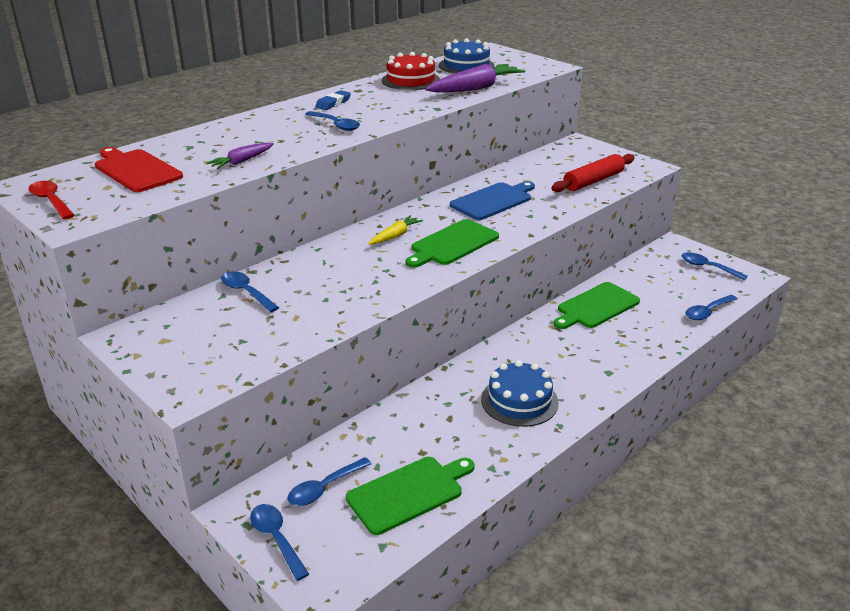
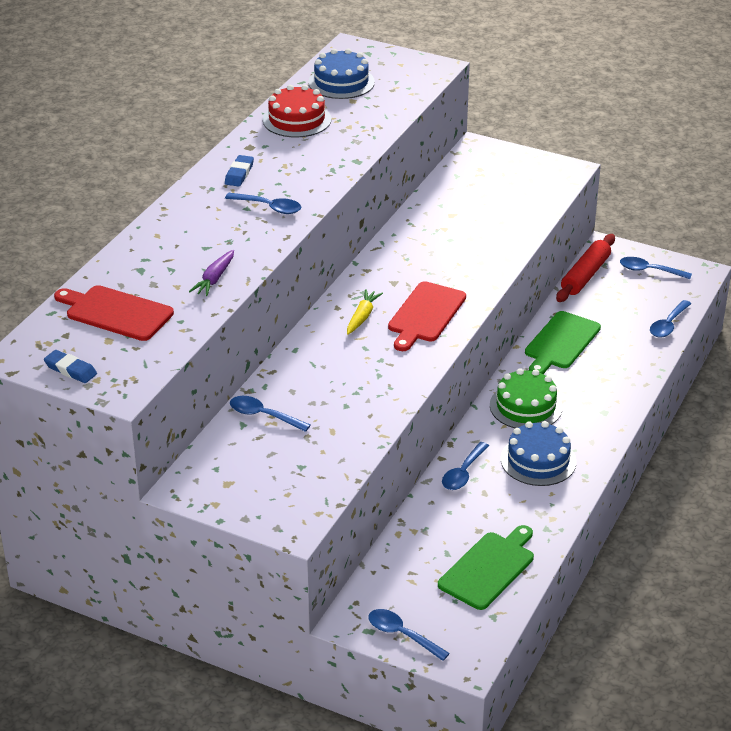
camera: 20 degrees left, 5 degrees up
red spoon [28,181,75,220] -> blue eraser [44,350,97,383]
blue spoon [288,457,372,506] -> blue spoon moved to [442,442,489,490]
green cutting board [405,219,499,268] -> red cutting board [388,281,466,351]
purple carrot [425,64,526,92] -> none
blue cutting board [450,181,535,220] -> none
red rolling pin [551,154,635,192] -> red rolling pin moved to [556,234,615,302]
none -> green cake [490,368,563,428]

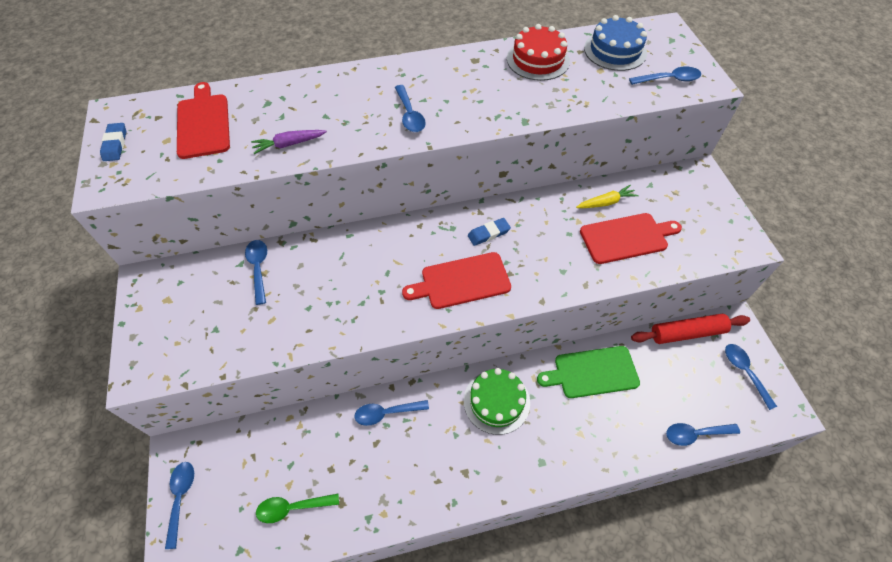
camera: 50 degrees right, 20 degrees up
blue eraser [225,155,254,187] -> blue eraser moved to [468,218,511,246]
yellow carrot [347,289,383,335] -> yellow carrot moved to [576,185,639,208]
green cutting board [438,525,534,610] -> green spoon [256,494,339,523]
blue cake [501,421,576,486] -> none
none -> red cutting board [580,213,682,264]
none -> blue spoon [629,66,701,85]

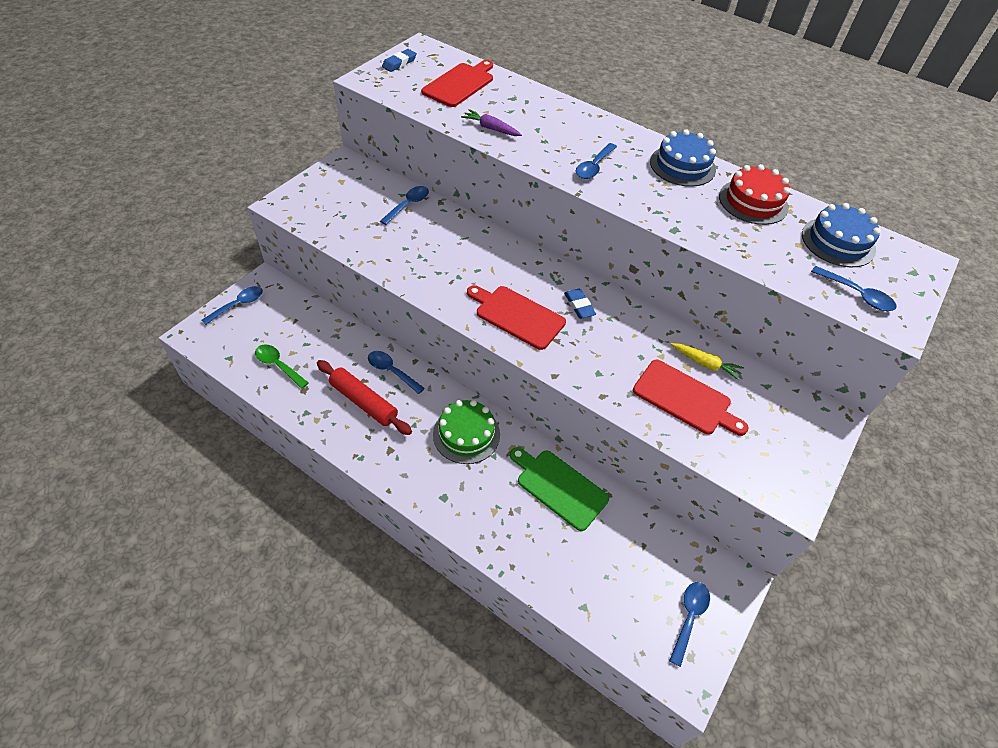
camera: 45 degrees right, 5 degrees down
blue eraser [468,218,511,246] -> blue eraser turned 45 degrees clockwise [564,289,596,319]
red rolling pin [631,313,750,344] -> red rolling pin moved to [317,360,412,435]
blue spoon [666,423,740,446] -> none
none -> blue cake [650,129,716,187]

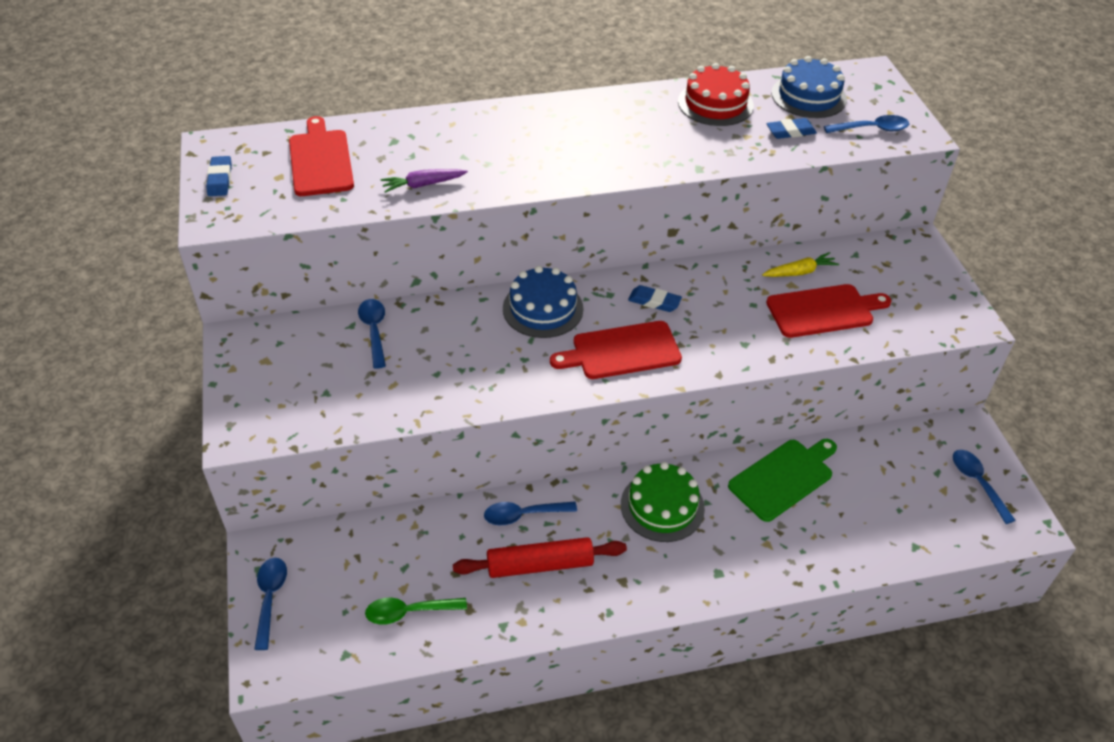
camera: 45 degrees left, 5 degrees down
green cutting board [510,447,609,531] -> green cutting board turned 150 degrees clockwise [728,439,837,522]
blue spoon [576,143,617,179] -> none
blue cake [650,129,716,187] -> blue cake moved to [503,266,584,338]
none -> blue eraser [766,118,817,139]

